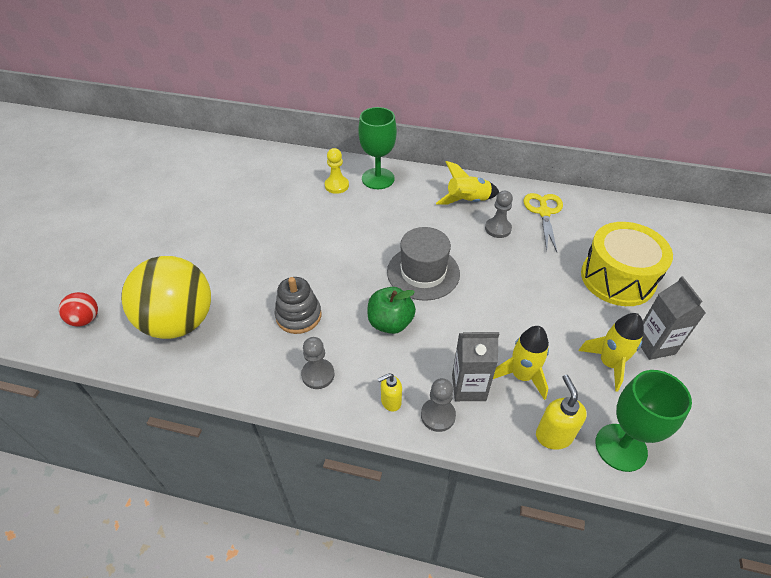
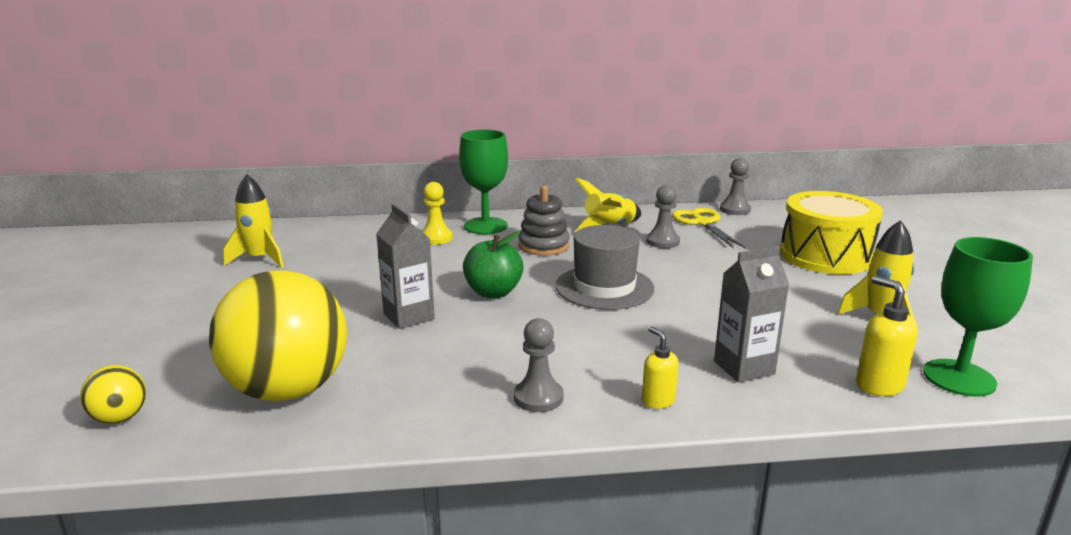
camera: 20 degrees left, 25 degrees down
red ball [59,292,98,327] -> yellow ball [80,365,146,424]
grey stacking toy [275,277,321,334] -> grey stacking toy moved to [518,186,570,256]
green apple [367,287,416,334] -> green apple moved to [463,232,523,298]
yellow soap dispenser [378,373,402,412] -> yellow soap dispenser turned 105 degrees clockwise [642,326,679,409]
grey pawn [421,378,456,432] -> grey pawn moved to [720,158,751,215]
yellow rocket [493,326,549,400] -> yellow rocket moved to [223,174,284,268]
grey carton [641,276,706,360] -> grey carton moved to [376,204,435,329]

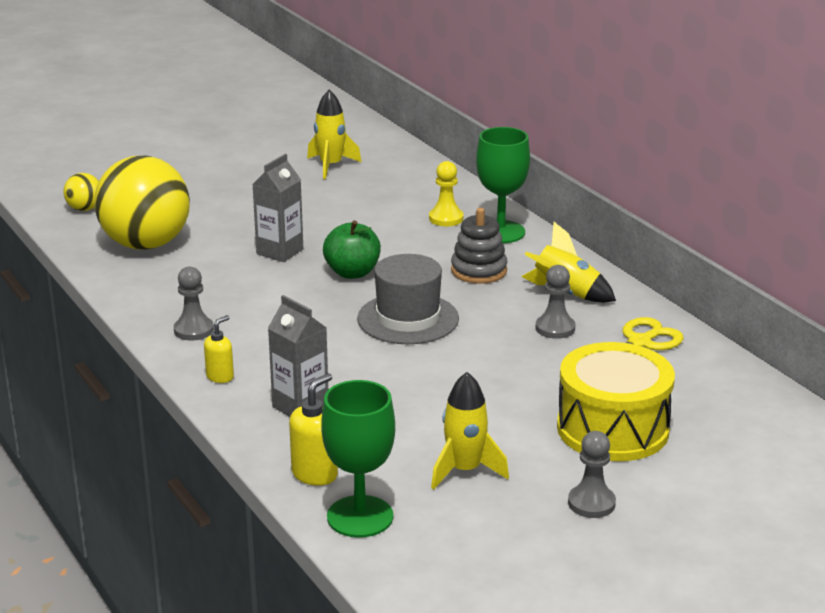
camera: 65 degrees right, 5 degrees up
grey pawn [720,158,751,215] -> grey pawn moved to [568,431,616,518]

